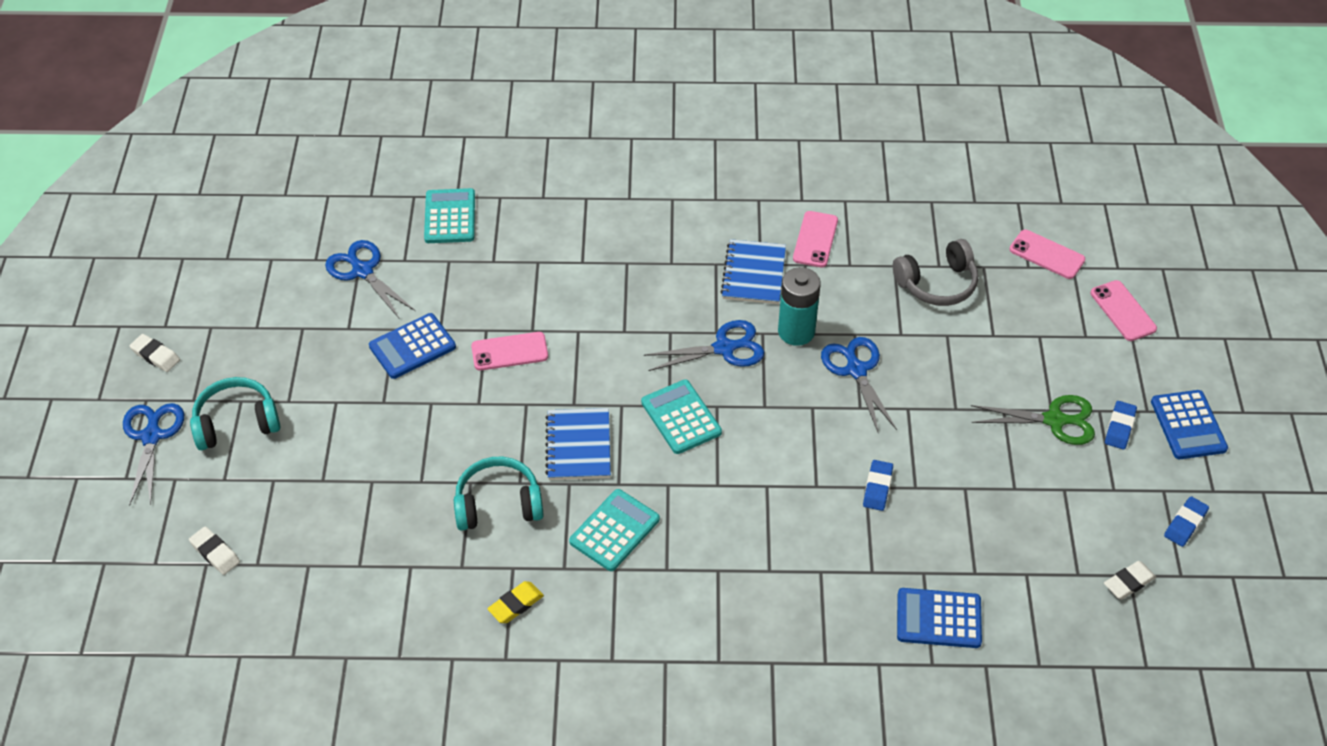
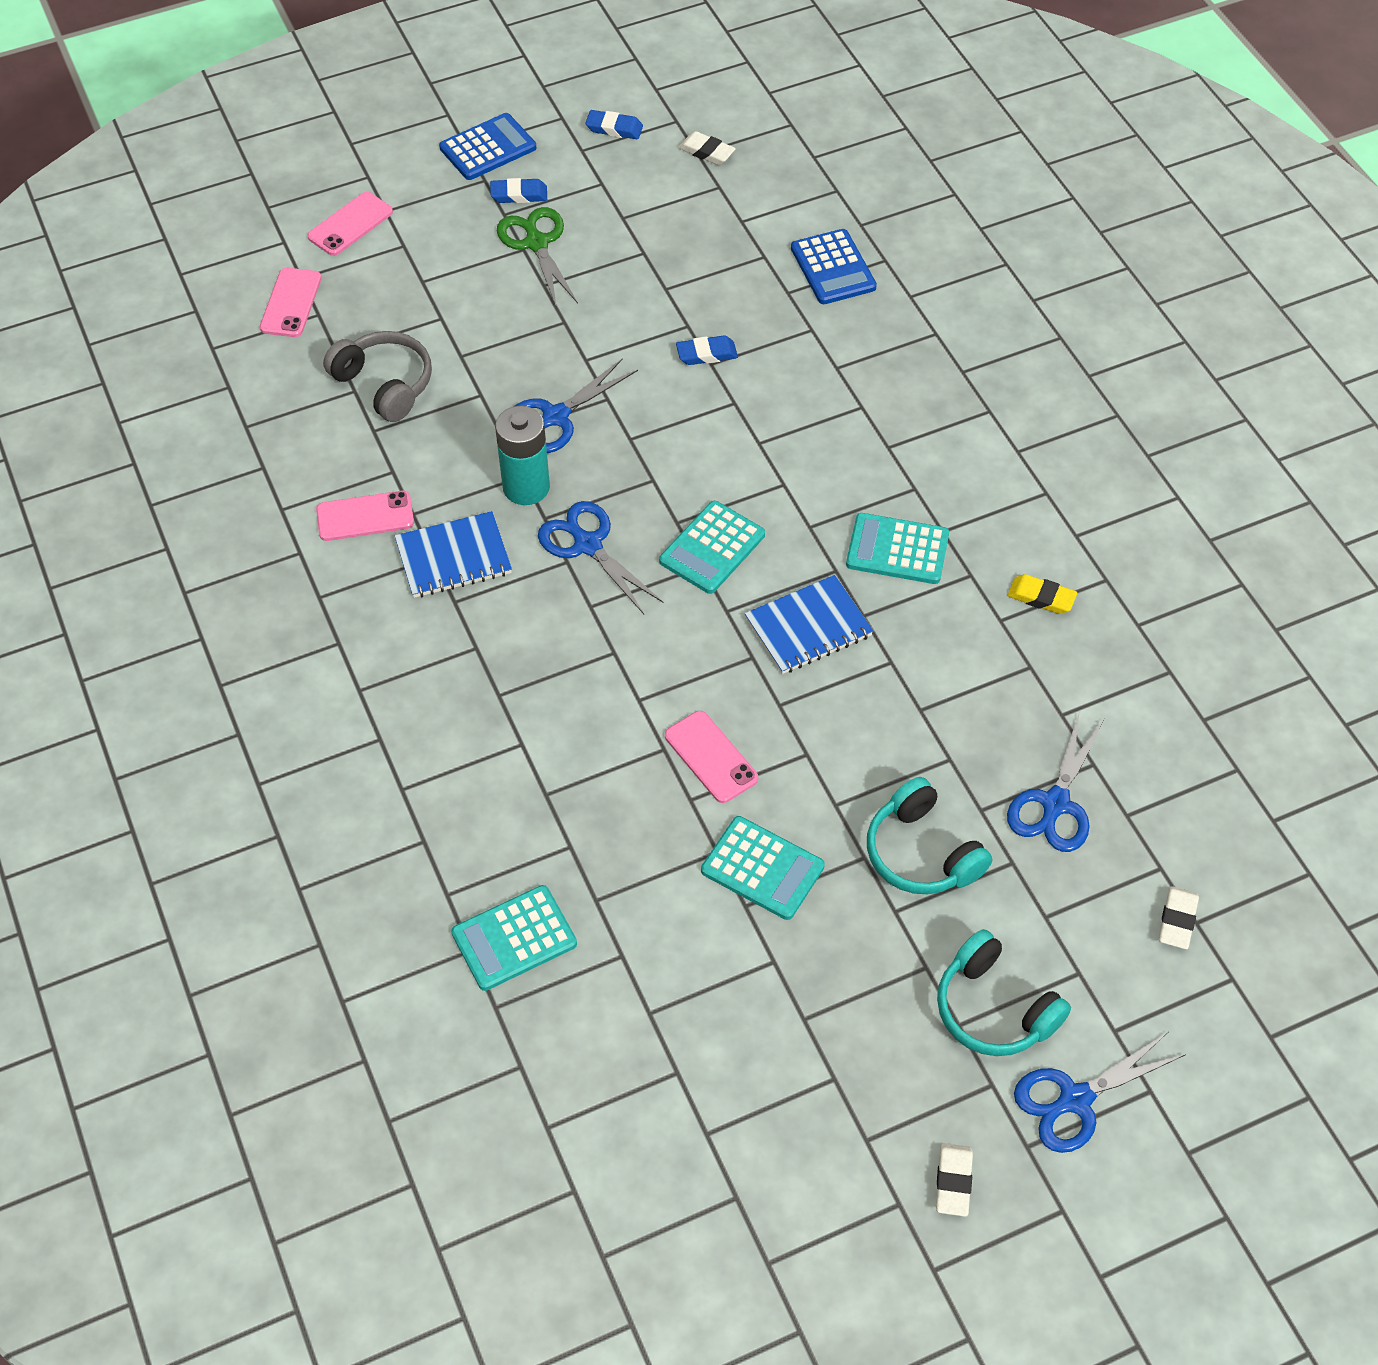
camera: 115 degrees left, 5 degrees up
blue scissors [325,240,415,319] -> blue scissors moved to [1007,711,1104,852]
blue calculator [369,313,456,379] -> turquoise calculator [701,816,825,920]
turquoise headphones [454,457,544,531] -> turquoise headphones moved to [867,777,992,894]

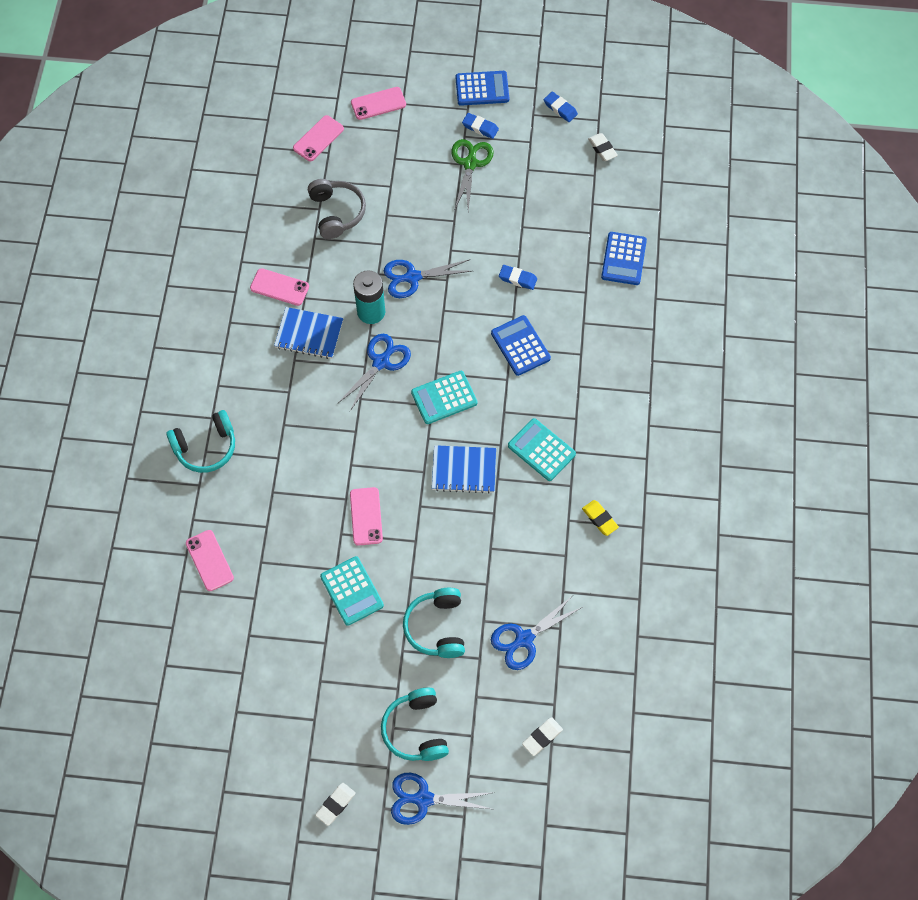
camera: 30 degrees right, 10 degrees up
turquoise calculator [451,885,577,991] -> pink phone [186,530,234,591]
blue scissors [538,501,664,614] -> blue scissors turned 45 degrees clockwise [338,334,411,411]
none -> turquoise headphones [166,410,235,473]
none -> blue calculator [491,315,551,376]

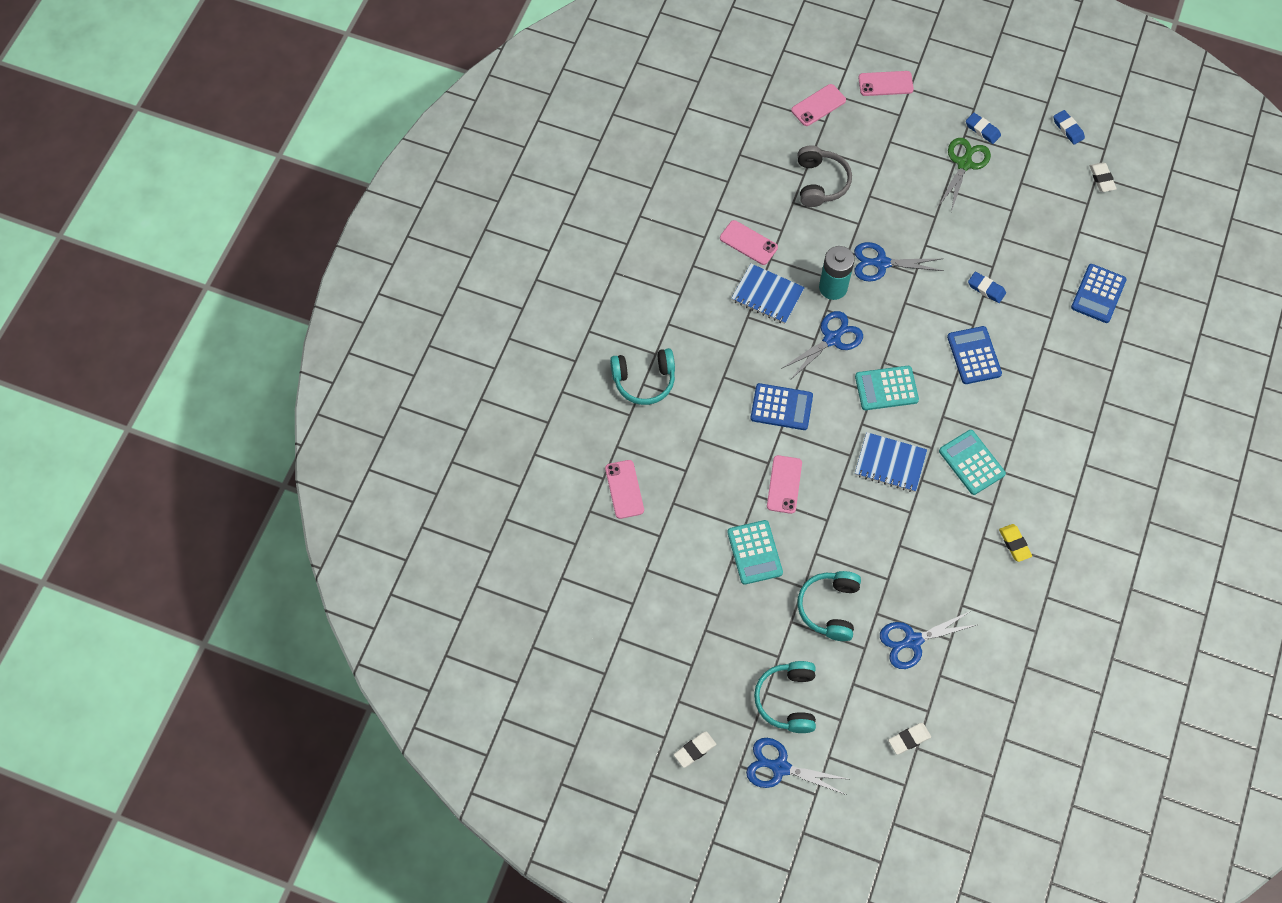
camera: 15 degrees right, 0 degrees up
blue calculator [455,71,509,106] -> blue calculator moved to [750,383,813,430]

